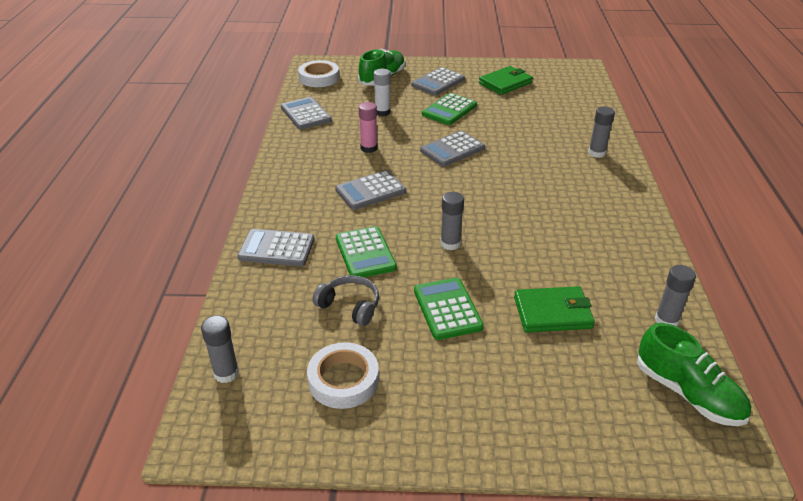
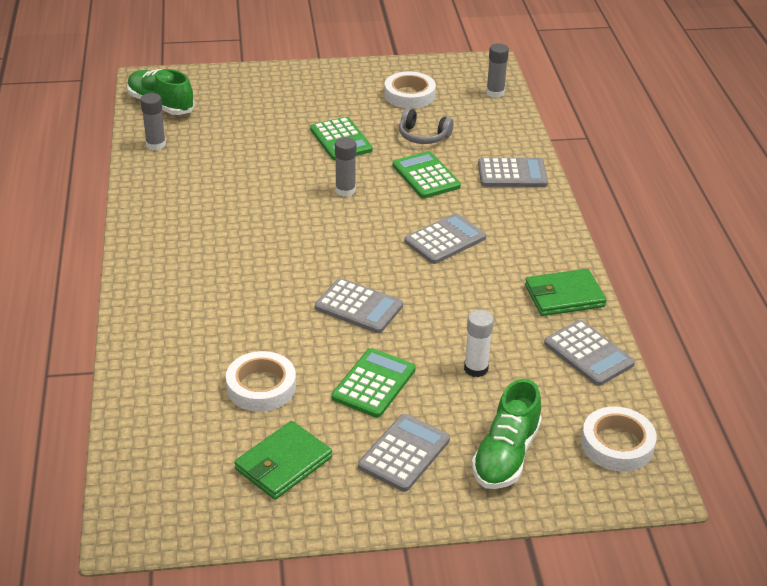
camera: 170 degrees right, 0 degrees up
pink glue stick [359,102,378,153] -> none
grey calculator [420,131,485,167] -> grey calculator turned 75 degrees clockwise [315,278,403,333]
green wallet [514,286,595,333] -> green wallet moved to [525,269,607,316]
grey glue stick [588,106,615,158] -> none
none -> white tape [226,351,296,412]

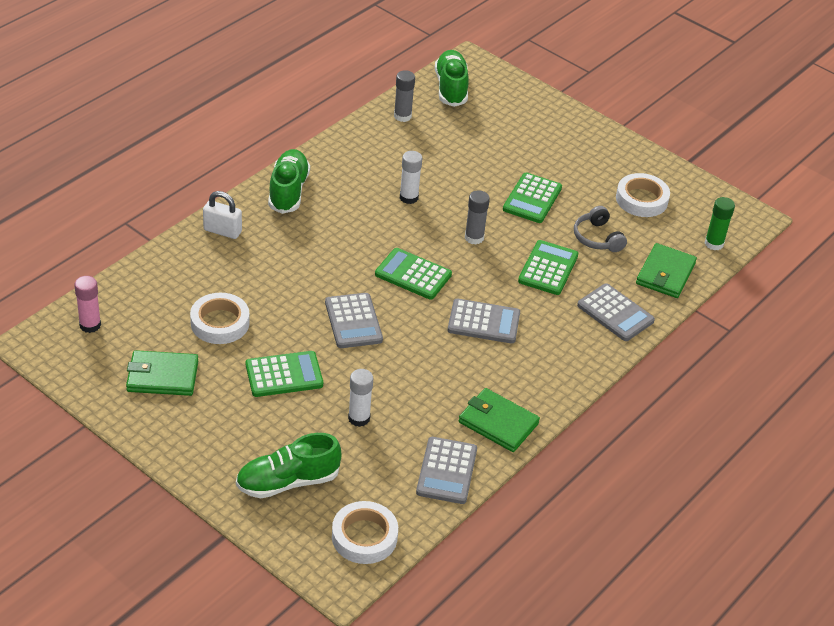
camera: 45 degrees right, 5 degrees up
grey calculator [358,414,450,492] -> none
grey glue stick [486,43,509,98] -> green glue stick [704,197,735,250]
none -> pink glue stick [74,276,101,333]
none -> white padlock [203,191,242,239]
none -> green shoe [268,149,310,214]
none -> green calculator [375,248,452,300]
none -> white glue stick [400,151,422,204]
none -> green wallet [636,243,697,298]

